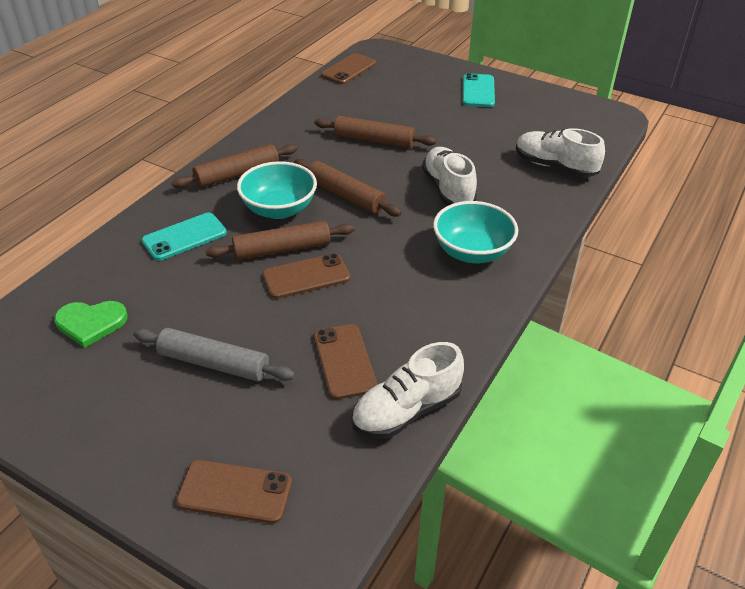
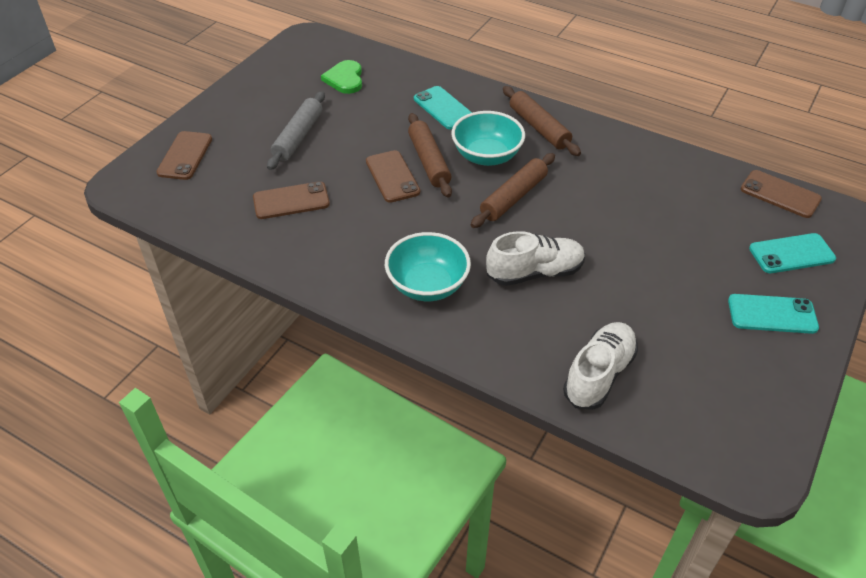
camera: 90 degrees right, 5 degrees up
brown rolling pin [314,116,436,148] -> none
white shoe [351,342,464,438] -> none
none -> turquoise phone [749,233,836,273]

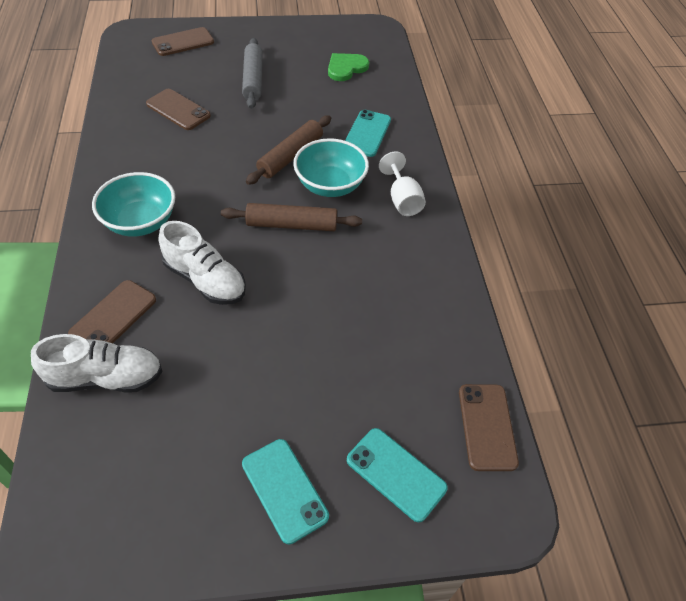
camera: 50 degrees right, 5 degrees up
grey rolling pin [267,91,325,170] -> grey rolling pin turned 75 degrees counterclockwise [242,38,263,109]
brown phone [366,150,420,203] -> brown phone moved to [68,280,156,343]
brown rolling pin [503,86,581,156] -> white goblet [379,152,426,216]

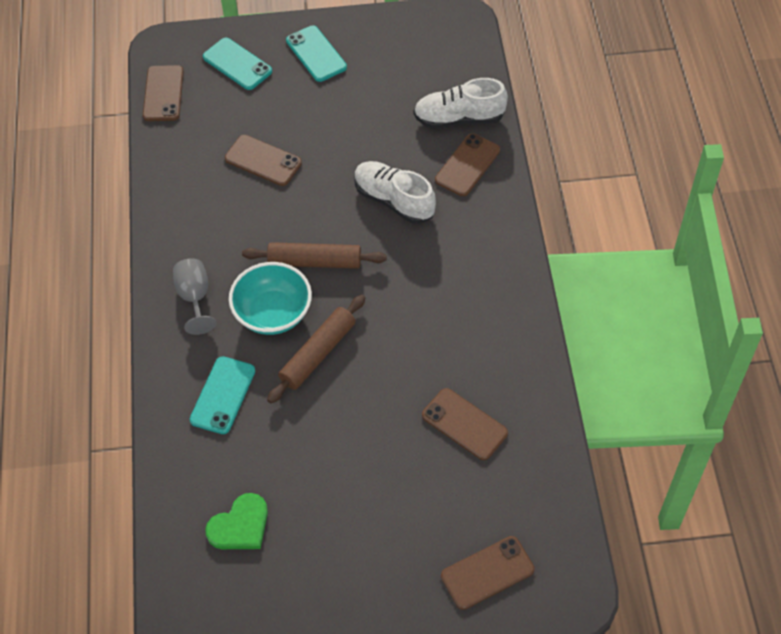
camera: 175 degrees left, 5 degrees up
turquoise bowl [92,172,175,237] -> none
grey rolling pin [242,38,263,109] -> none
white goblet [379,152,426,216] -> grey goblet [173,258,217,335]
none -> brown phone [225,135,302,186]

